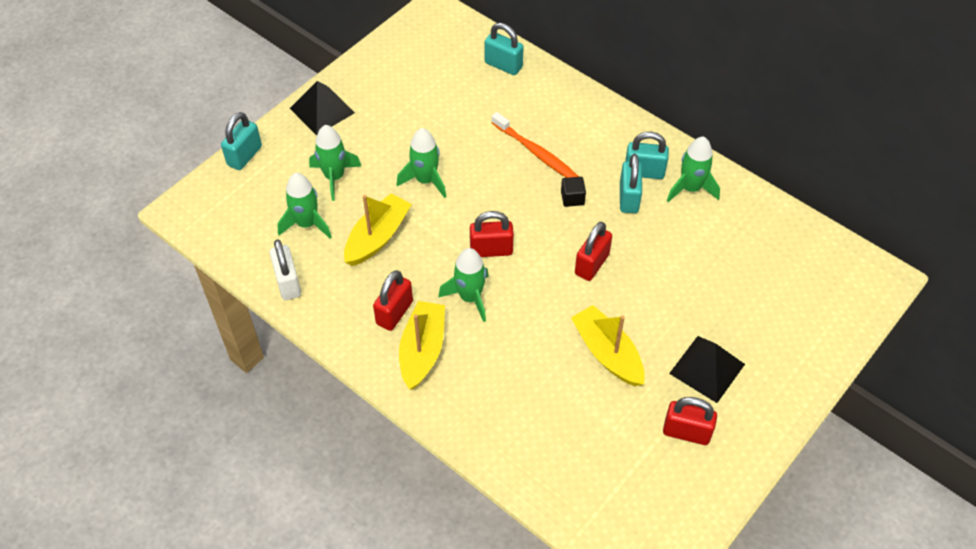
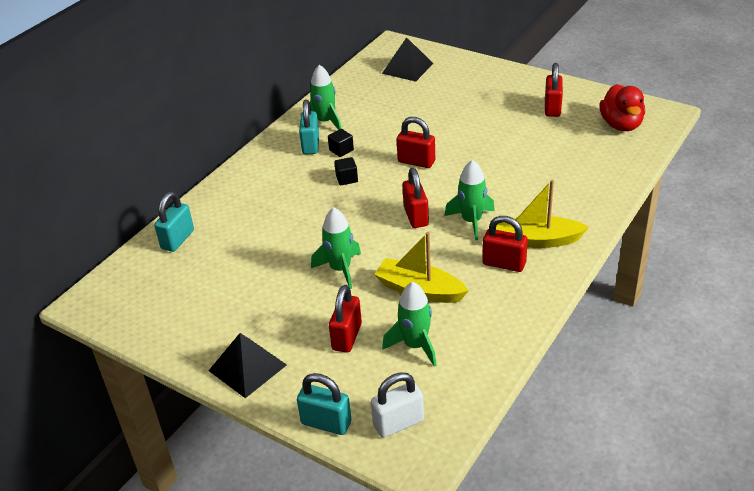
camera: 95 degrees left, 15 degrees down
white padlock [270,239,301,300] -> white padlock moved to [371,372,424,438]
green rocket [309,125,361,201] -> red padlock [329,285,362,353]
orange toothbrush [491,112,579,178] -> none
yellow boat [571,305,645,386] -> none
turquoise padlock [620,154,642,213] -> black cube [328,129,354,157]
black pyramid [669,336,745,403] -> black pyramid moved to [382,37,433,82]
none -> red duck [599,84,645,131]

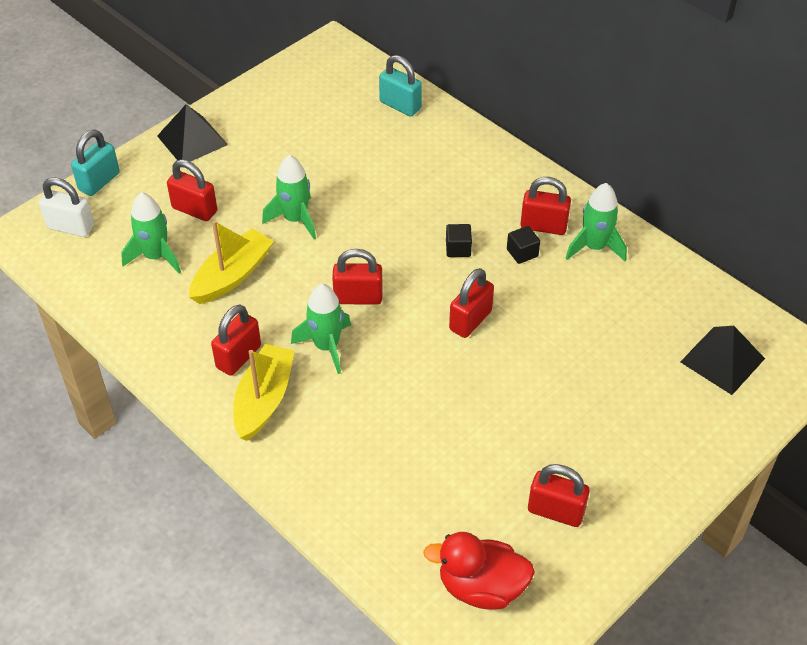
camera: 100 degrees right, 10 degrees up
turquoise padlock [299,100,319,154] -> red padlock [521,177,571,235]
white padlock [371,372,424,438] -> white padlock turned 60 degrees counterclockwise [39,177,94,237]

